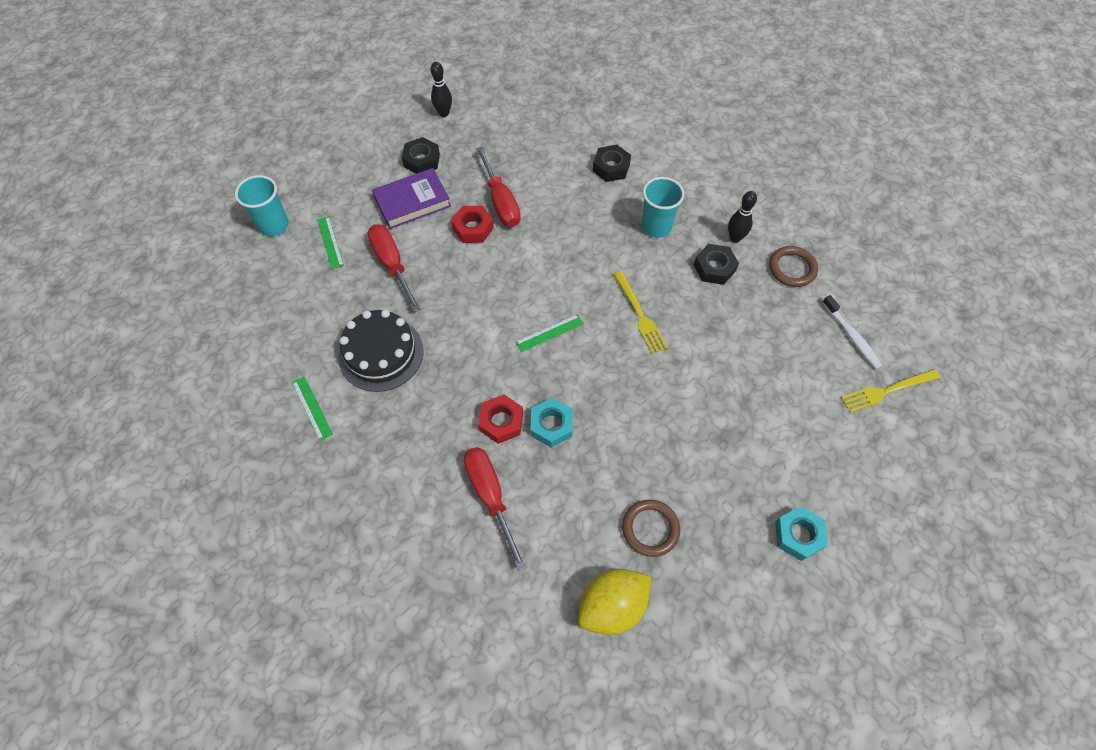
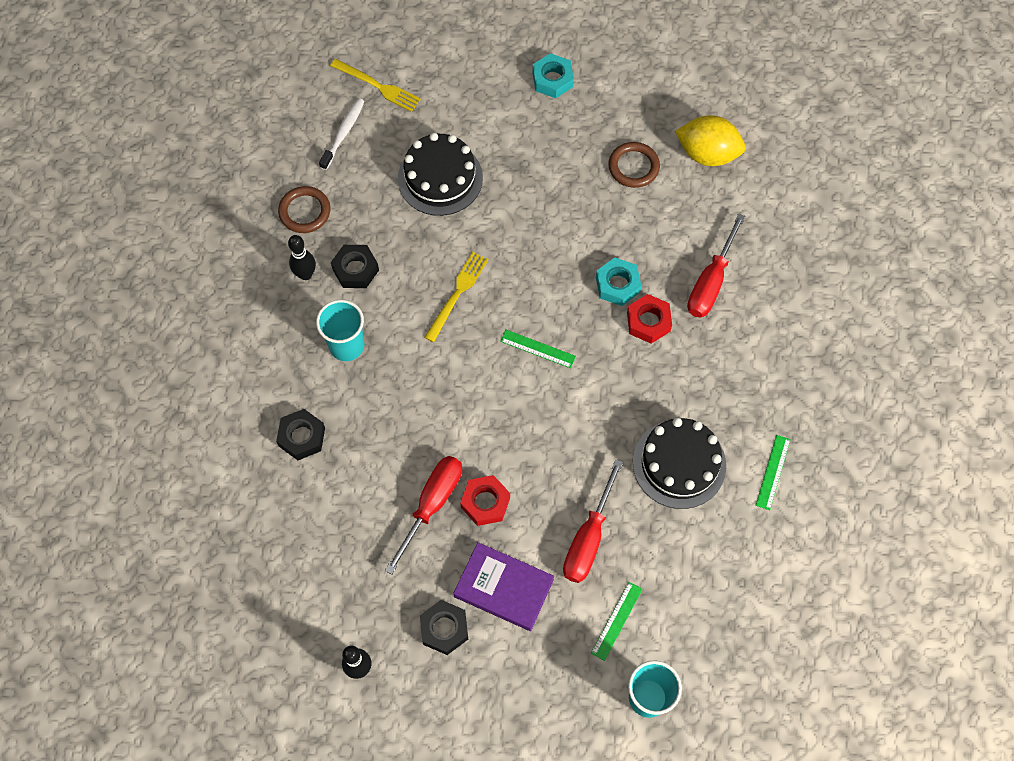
camera: 130 degrees left, 5 degrees up
none -> black cake [398,133,483,216]

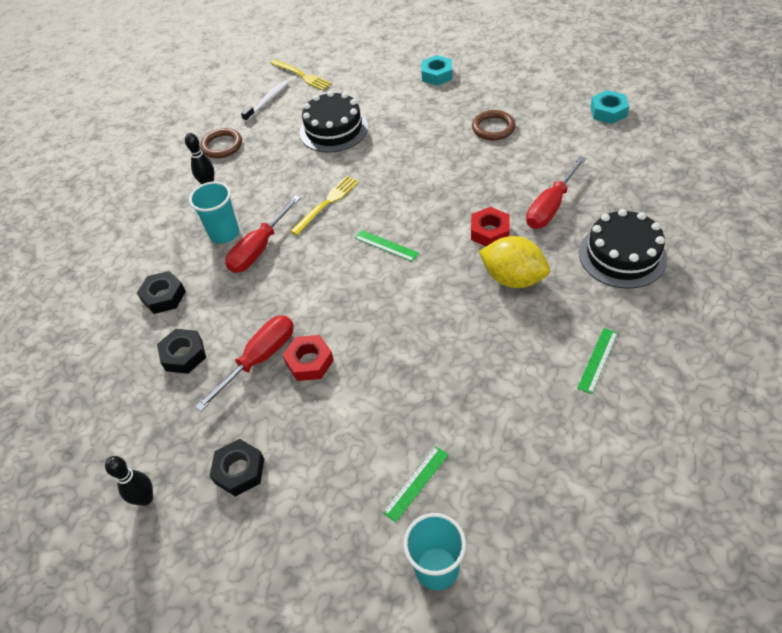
camera: 15 degrees right, 15 degrees down
black nut [331,245,379,288] -> black nut moved to [157,329,206,374]
purple book [454,542,554,631] -> none
red screwdriver [563,459,623,583] -> red screwdriver moved to [225,195,301,273]
turquoise nut [596,257,641,306] -> turquoise nut moved to [590,90,629,124]
black cake [633,418,726,509] -> black cake moved to [579,209,667,289]
yellow lemon [675,115,746,166] -> yellow lemon moved to [479,236,550,288]

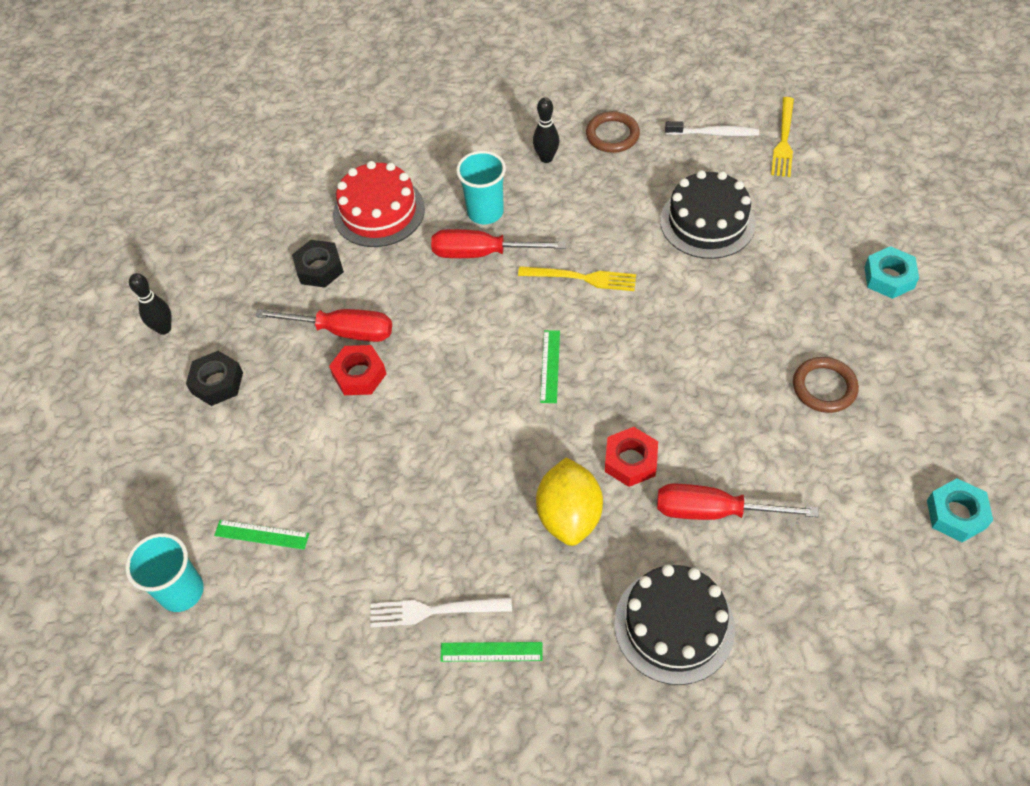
camera: 60 degrees right, 5 degrees up
black nut [137,271,186,314] -> red cake [333,161,425,247]
none -> white fork [370,597,512,628]

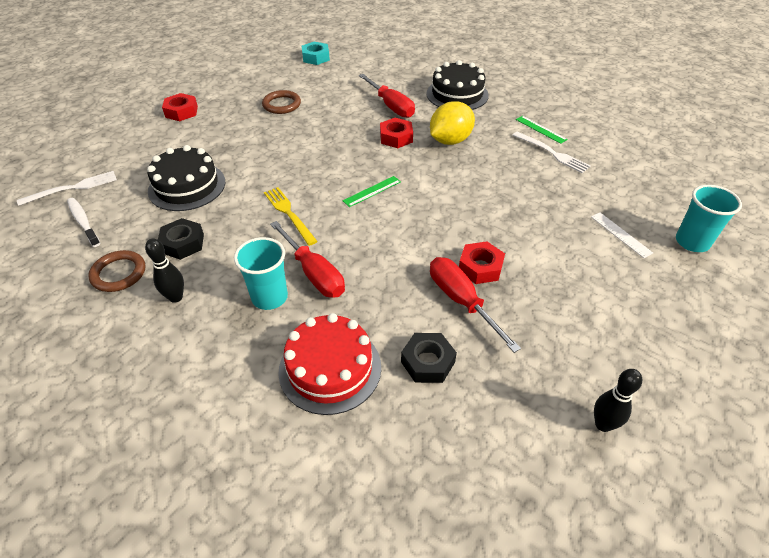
camera: 135 degrees left, 10 degrees down
black nut [186,351,243,406] -> black nut moved to [158,218,204,260]
green ruler [214,520,309,550] -> white ruler [591,212,653,258]
yellow fork [771,97,794,177] -> white fork [17,171,117,206]
turquoise nut [864,246,919,299] -> red nut [162,93,198,121]

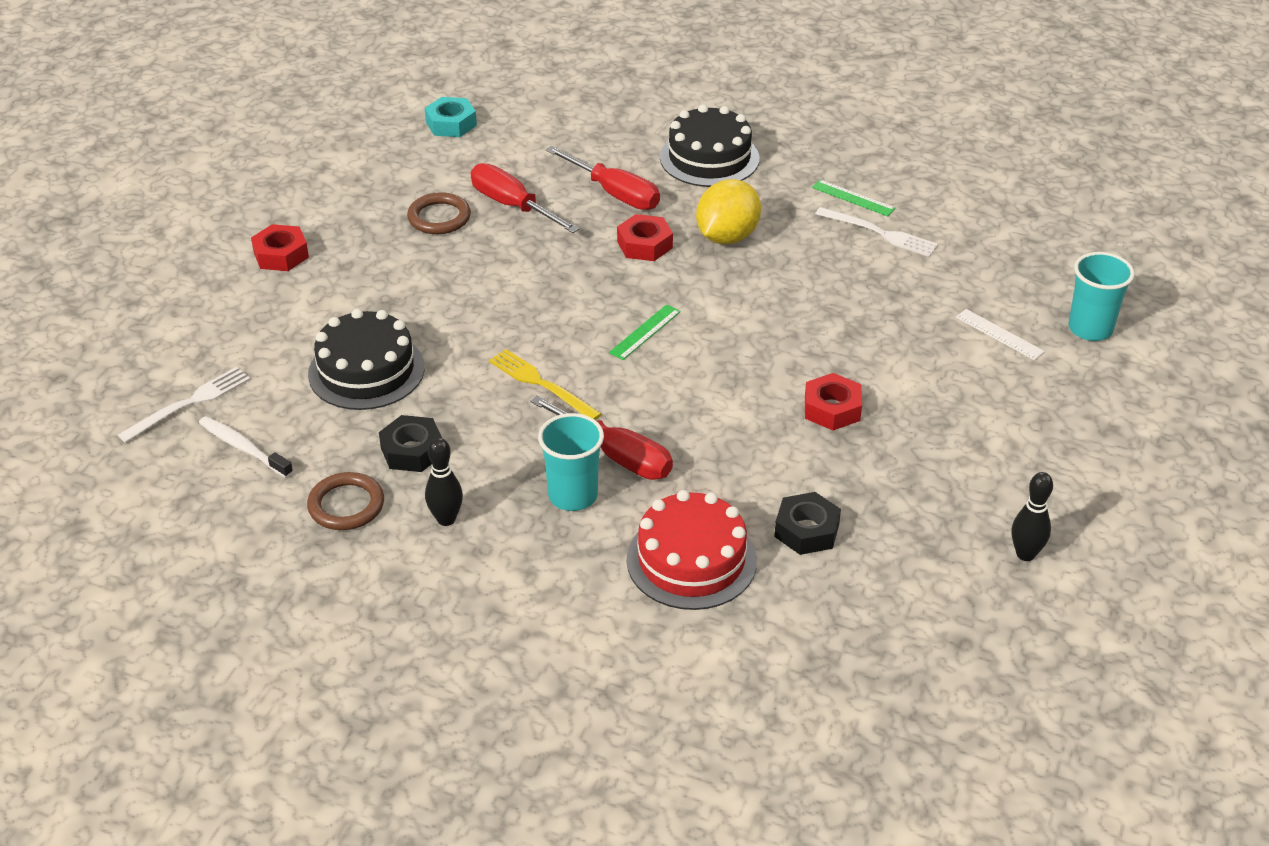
camera: 15 degrees left, 5 degrees down
red screwdriver [430,257,521,353] -> red screwdriver moved to [471,163,580,233]

